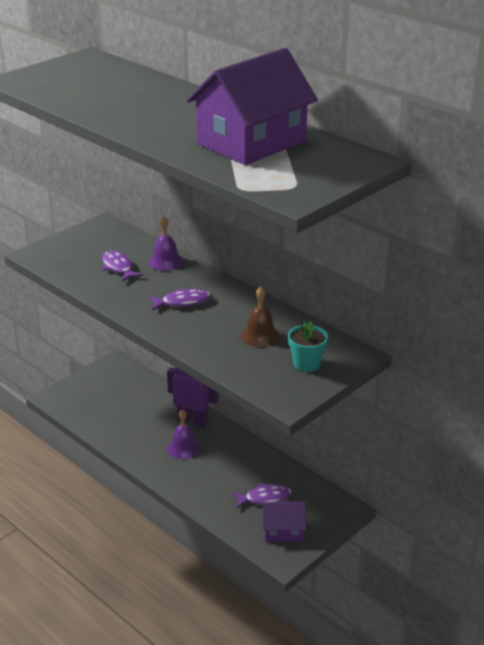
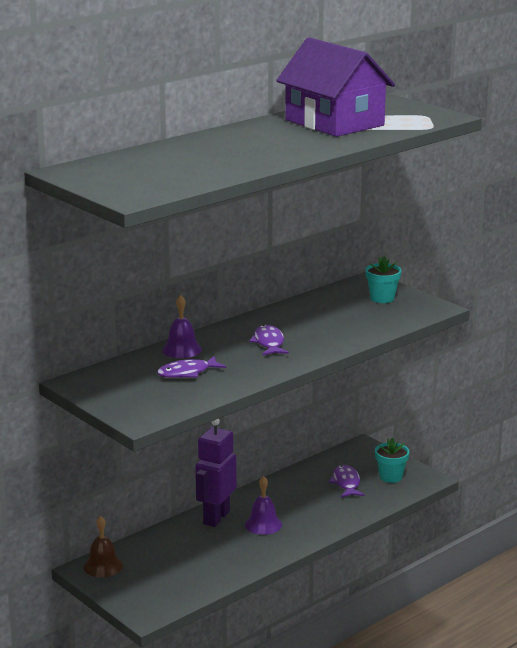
camera: 85 degrees left, 10 degrees down
brown bell [241,287,280,347] -> brown bell moved to [84,516,123,577]
purple house [262,502,306,542] -> turquoise flower pot [375,438,410,483]

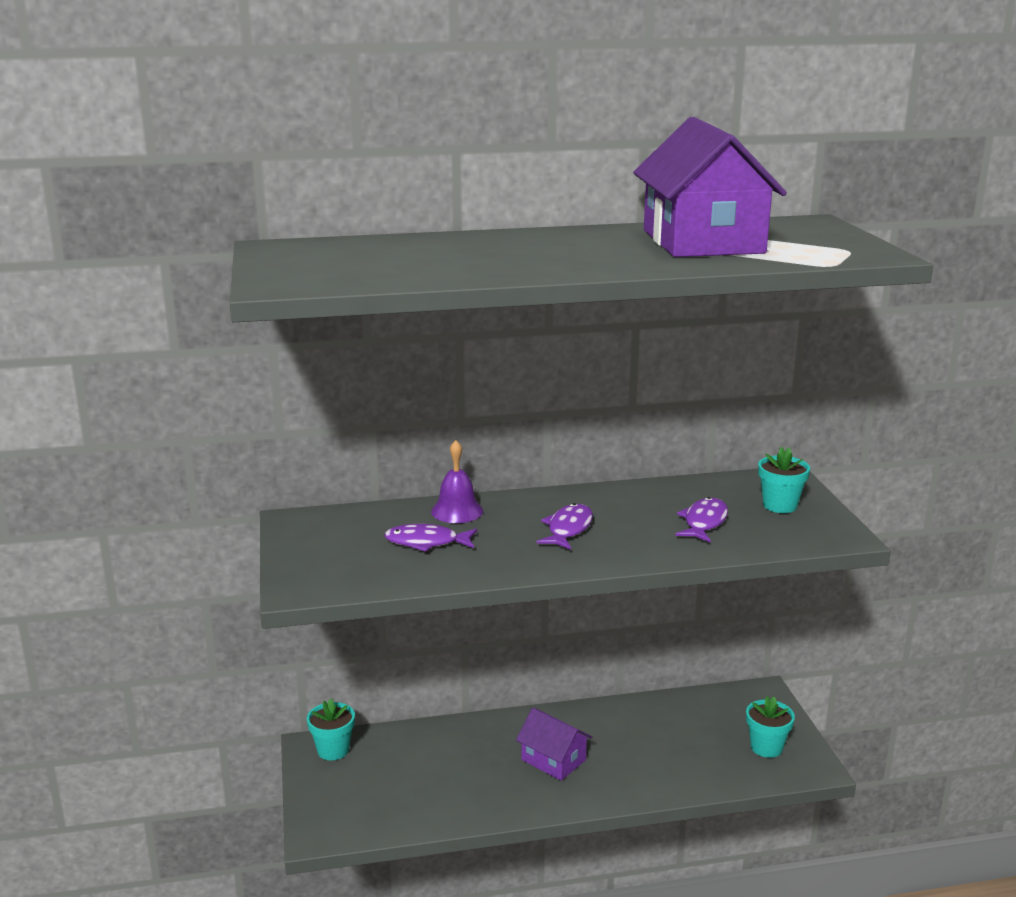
camera: 30 degrees right, 0 degrees up
brown bell [84,516,123,577] -> turquoise flower pot [307,698,355,760]
purple robot [195,419,237,527] -> none
purple bell [245,476,282,535] -> purple house [516,707,592,781]
purple fish [329,465,364,497] -> purple fish moved to [675,497,728,543]

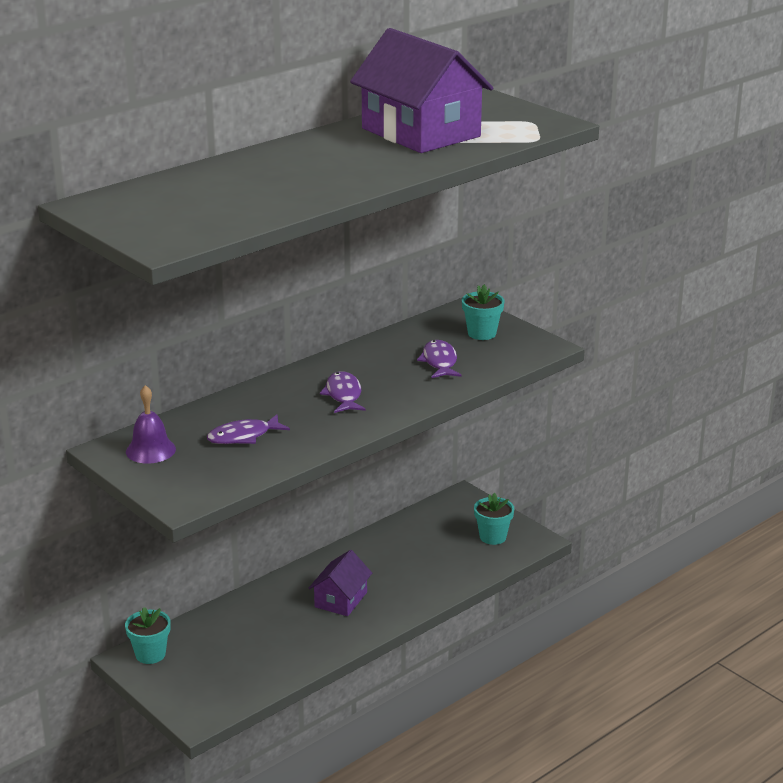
camera: 30 degrees left, 5 degrees up
purple bell [431,440,483,523] -> purple bell moved to [126,385,176,464]
purple house [516,707,592,781] -> purple house turned 75 degrees counterclockwise [309,550,372,616]

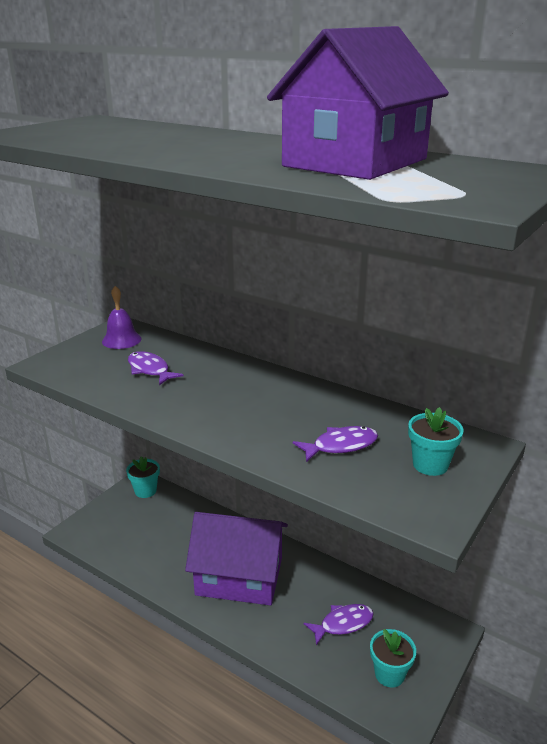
camera: 75 degrees right, 0 degrees up
purple house [309,550,372,616] -> purple house [185,512,288,606], size x1.90
purple fish [320,371,366,413] -> purple fish moved to [304,604,374,646]

